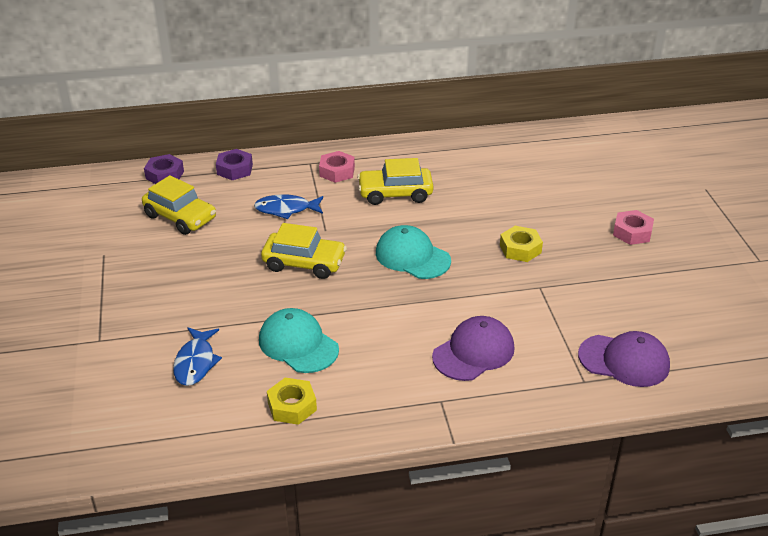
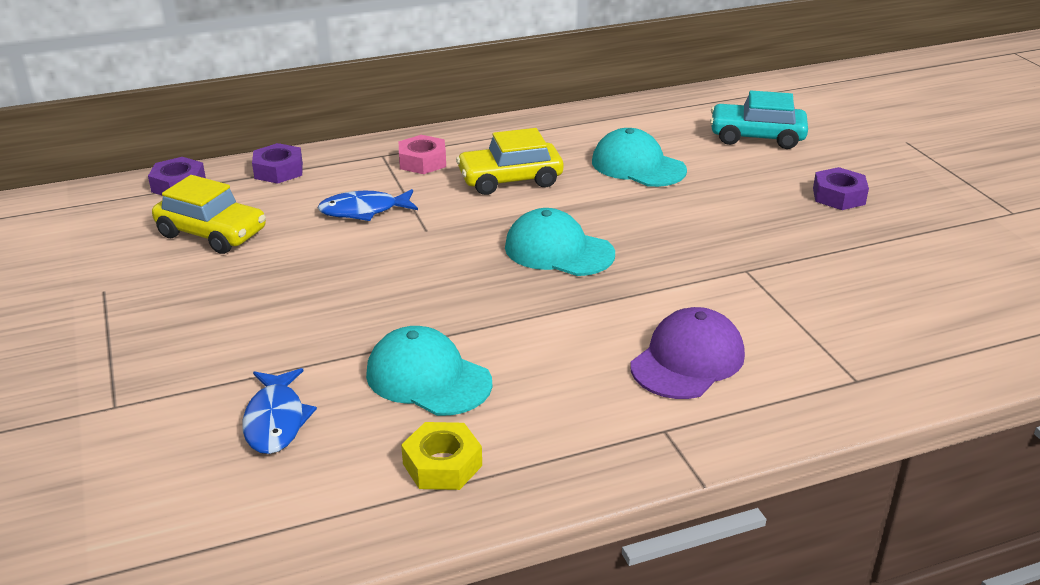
camera: 10 degrees left, 5 degrees down
yellow car [261,223,347,279] -> none
yellow nut [500,226,543,262] -> none
purple cap [578,331,670,387] -> none
pink nut [613,210,654,245] -> purple nut [813,167,869,210]
none -> turquoise cap [592,128,687,187]
none -> turquoise car [710,91,808,149]

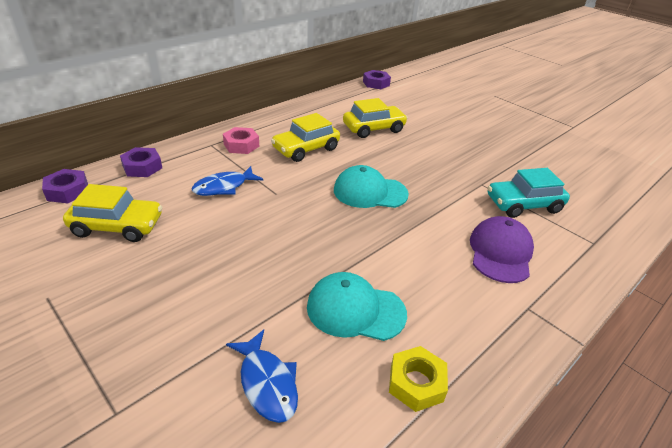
camera: 25 degrees left, 5 degrees up
turquoise cap [592,128,687,187] -> yellow car [343,98,408,138]
turquoise car [710,91,808,149] -> turquoise car moved to [488,168,570,218]
purple nut [813,167,869,210] -> purple nut moved to [363,70,391,89]

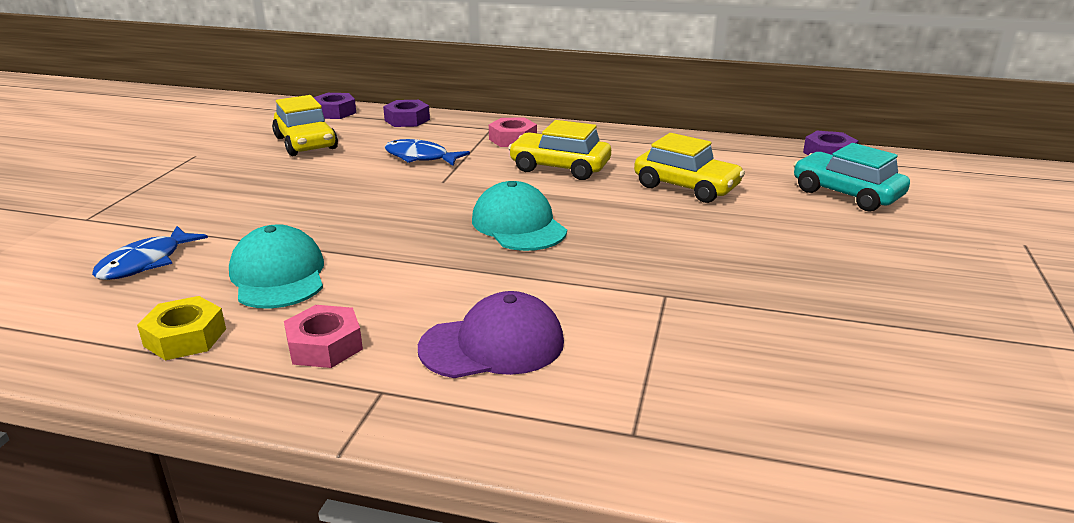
camera: 60 degrees right, 10 degrees down
turquoise car [488,168,570,218] -> turquoise car moved to [793,143,910,212]
none -> pink nut [284,305,363,368]

